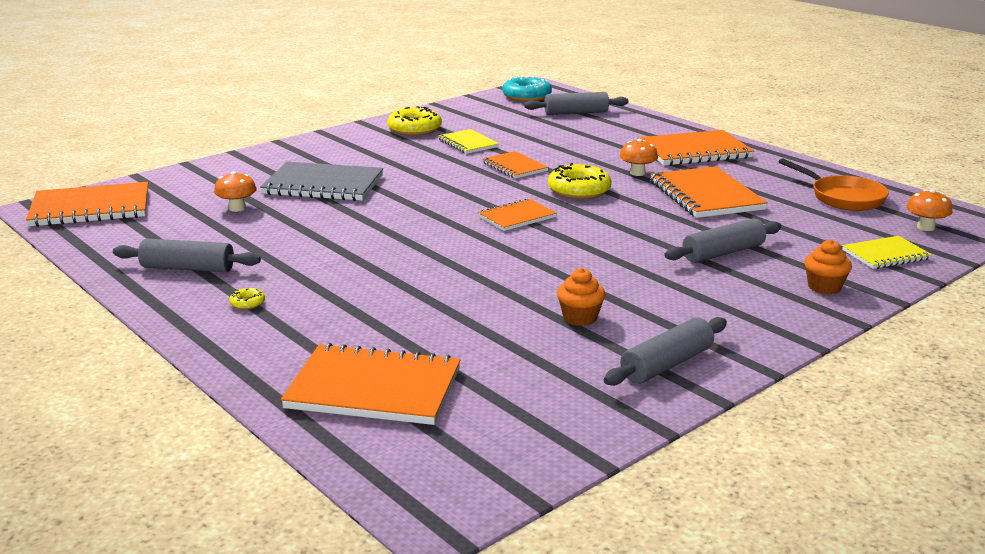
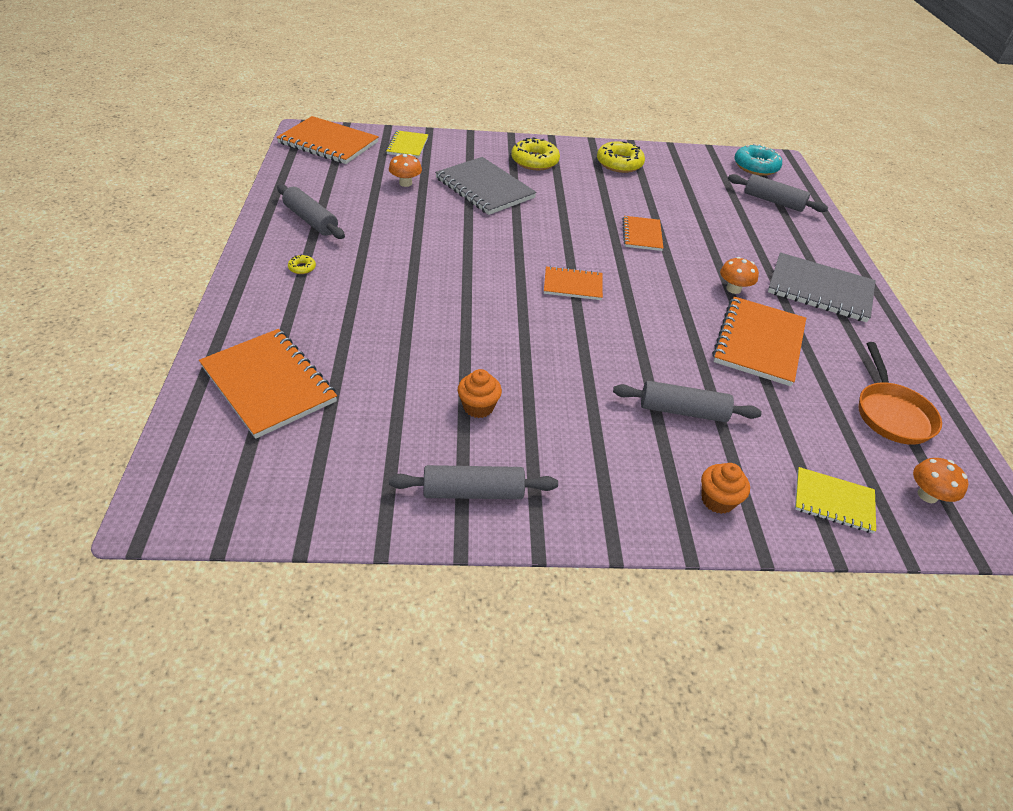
camera: 35 degrees right, 20 degrees up
yellow notebook [438,129,499,154] -> yellow notebook moved to [386,130,428,158]
yellow donut [548,163,611,199] -> yellow donut moved to [511,137,560,170]
orange notebook [637,130,754,166] -> grey notebook [768,252,876,322]

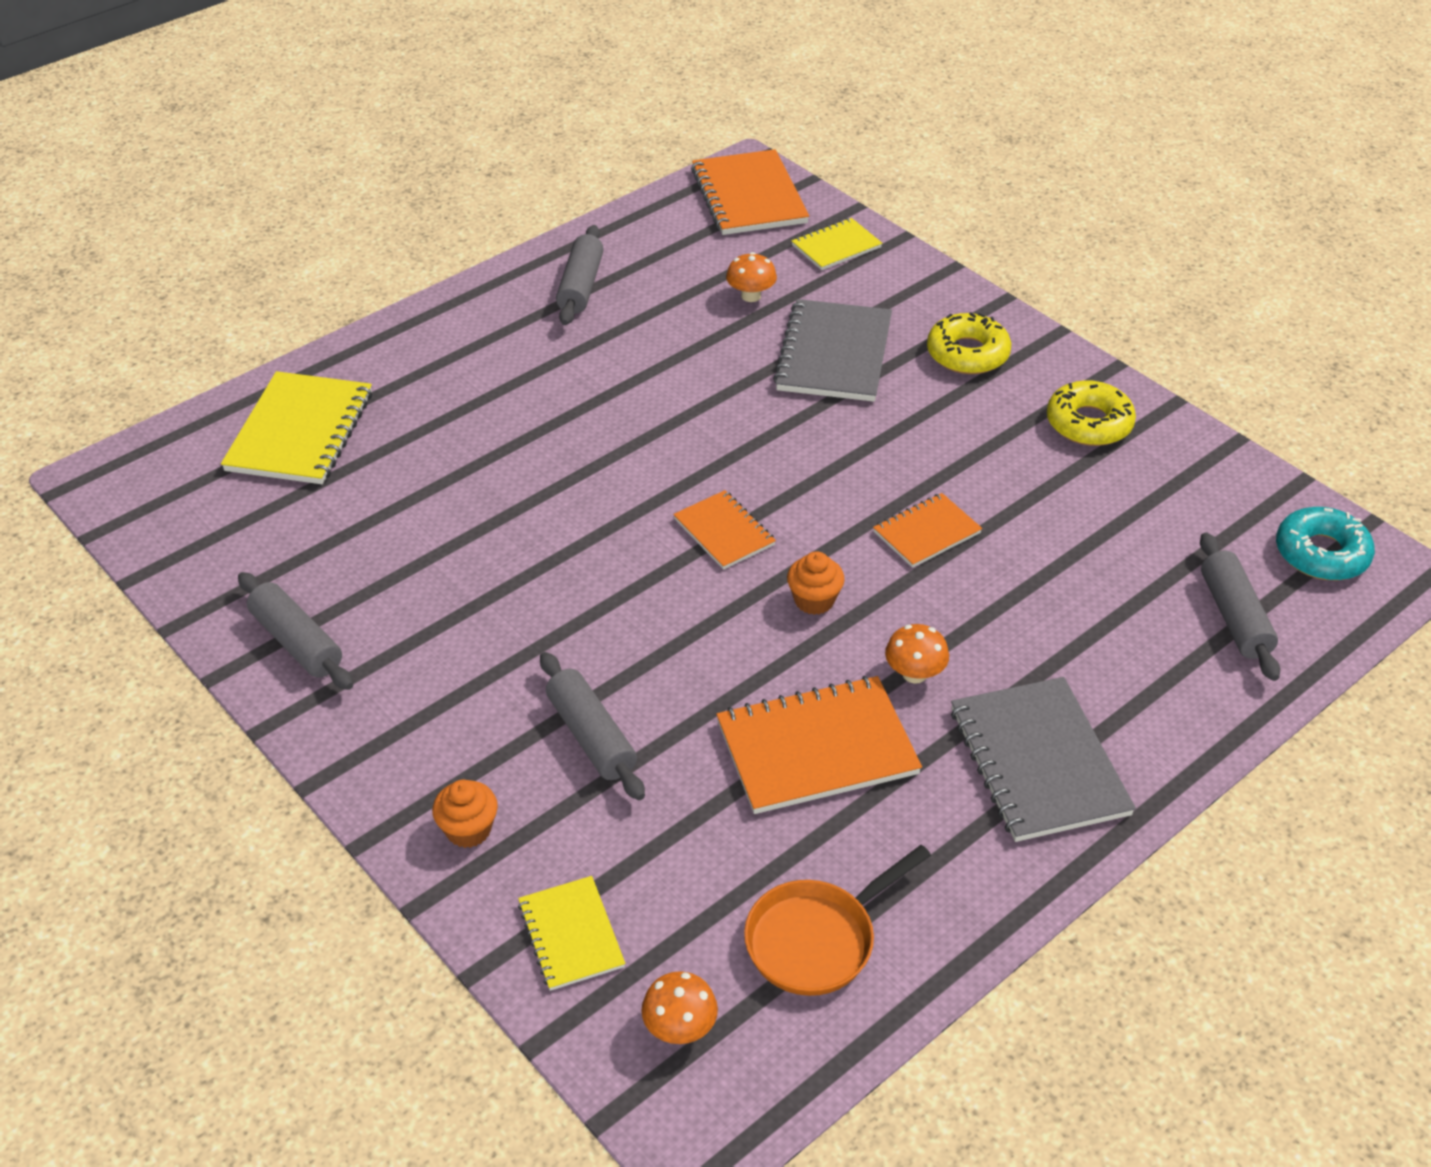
camera: 55 degrees right, 0 degrees up
orange notebook [199,329,337,439] -> yellow notebook [221,371,372,484]
yellow donut [288,255,316,274] -> none
orange cupcake [458,369,502,418] -> orange cupcake moved to [787,552,845,615]

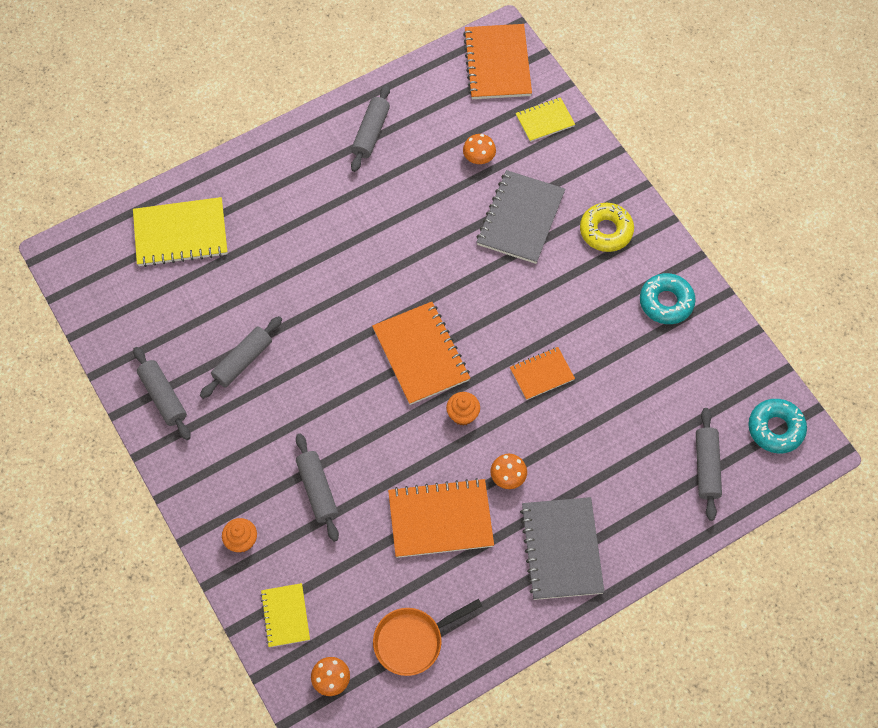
camera: 10 degrees right, 20 degrees up
yellow notebook [221,371,372,484] -> yellow notebook turned 60 degrees clockwise [133,197,228,267]
orange notebook [673,490,776,570] -> orange notebook [372,302,470,405], size x1.73
yellow donut [1047,380,1136,446] -> turquoise donut [640,273,696,324]
none -> grey rolling pin [200,316,282,399]

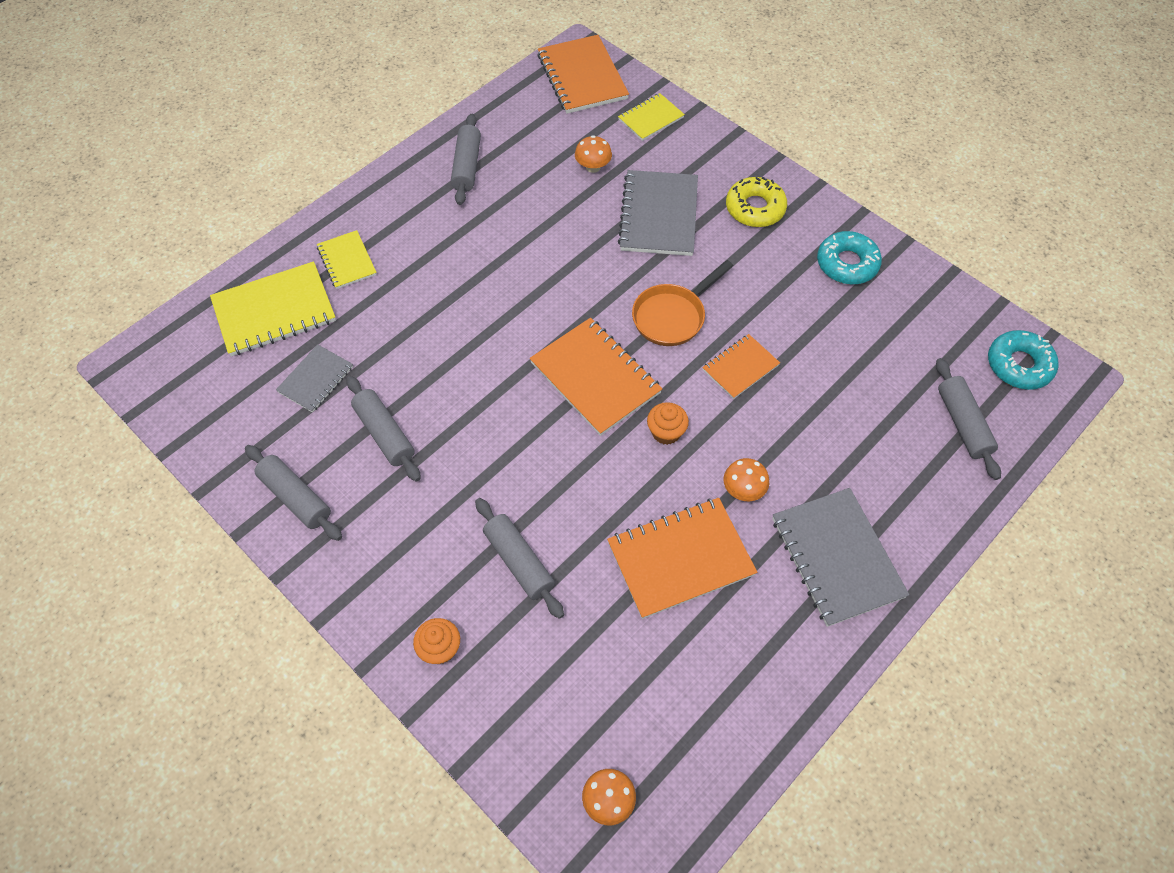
camera: 15 degrees left, 5 degrees down
grey rolling pin [200,316,282,399] -> grey rolling pin turned 60 degrees counterclockwise [346,376,421,481]
yellow notebook [260,583,310,647] -> yellow notebook moved to [317,230,377,289]
orange pan [373,599,482,676] -> orange pan moved to [632,260,733,346]
none -> grey notebook [276,344,353,413]

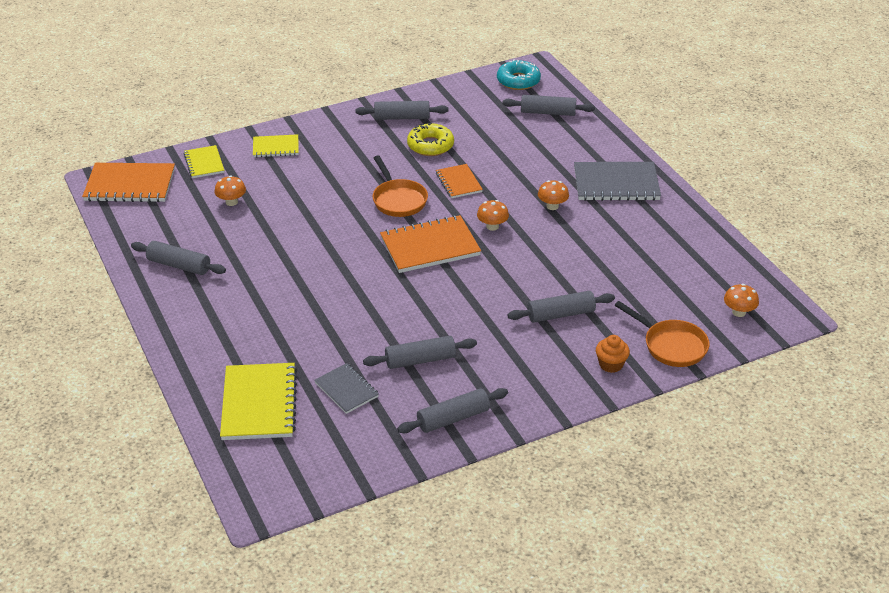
camera: 70 degrees left, 20 degrees down
yellow notebook [317,230,377,289] -> yellow notebook moved to [253,134,299,157]
orange notebook [607,498,757,619] -> none
grey notebook [618,170,698,256] -> none
orange cupcake [647,402,689,445] -> orange mushroom [477,200,509,231]
yellow donut [726,177,787,227] -> yellow donut moved to [407,122,454,156]
turquoise donut [817,231,882,284] -> grey rolling pin [355,101,448,120]
none -> orange pan [615,301,709,367]

